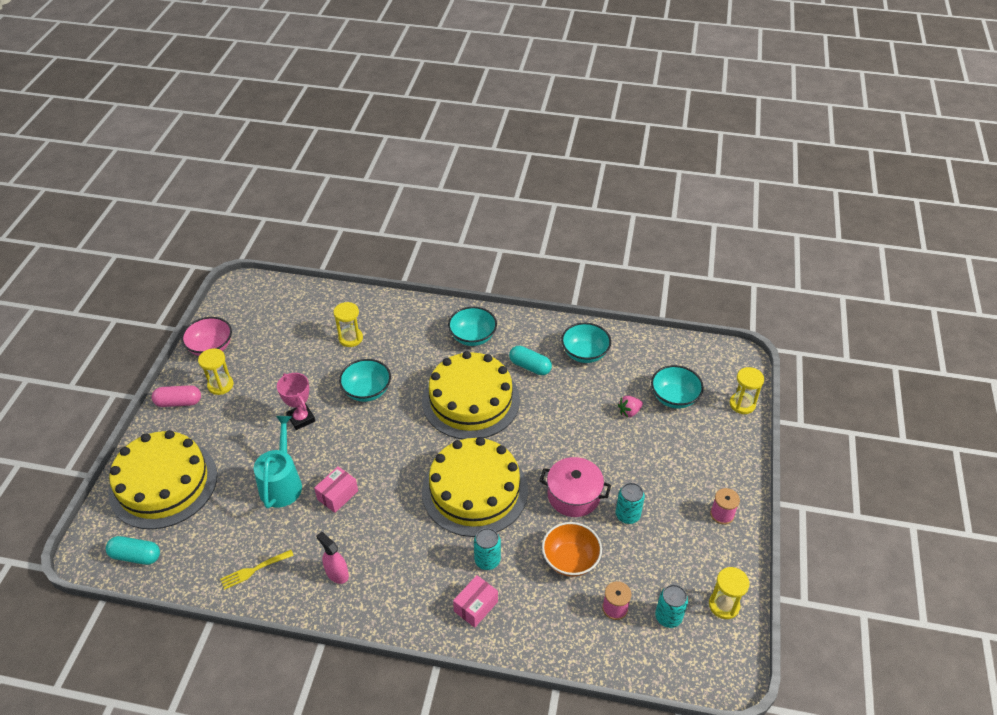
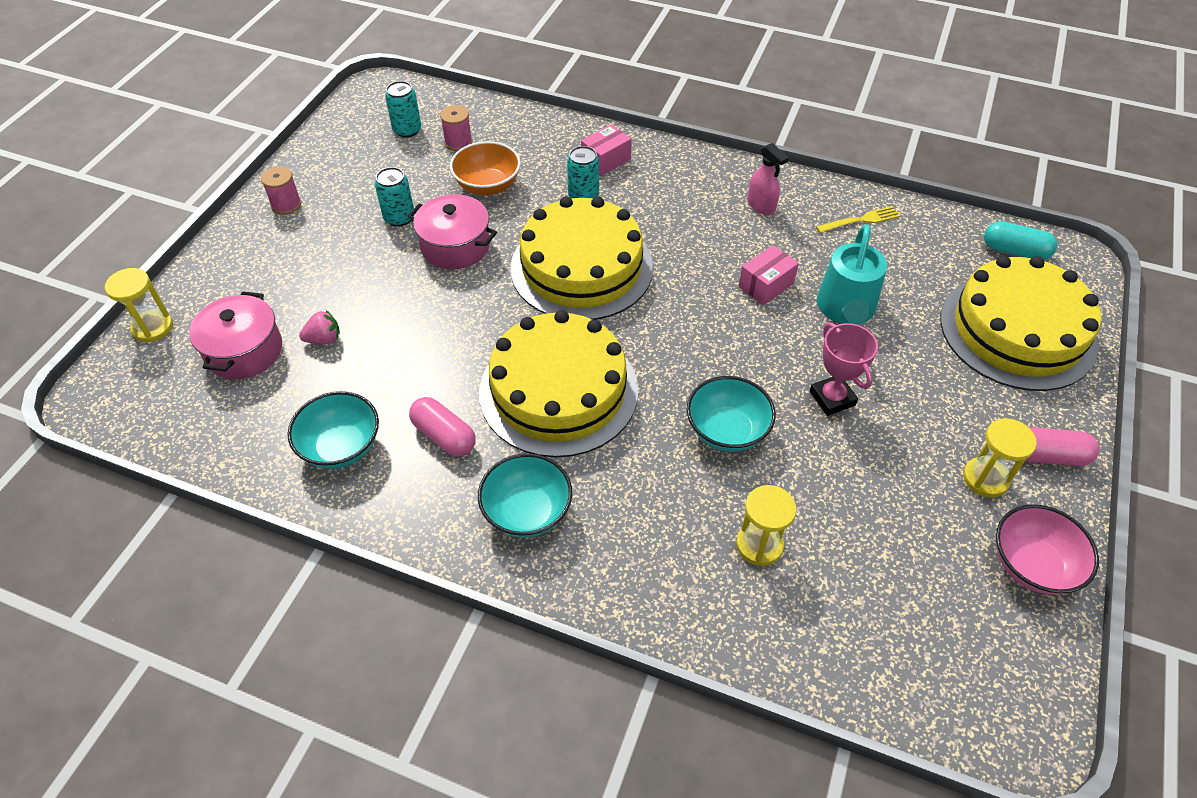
camera: 170 degrees left, 5 degrees up
turquoise capsule [509,346,552,375] -> pink capsule [409,397,476,457]
turquoise bowl [651,365,704,409] -> pink pot [189,291,282,379]
yellow hourglass [709,567,750,619] -> none

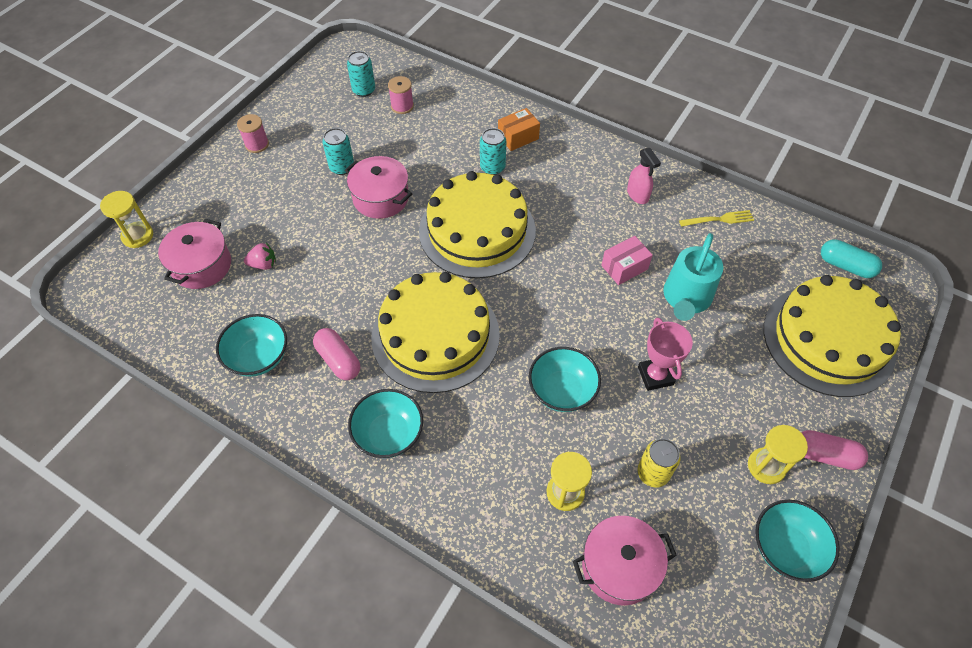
camera: 10 degrees right, 5 degrees up
orange bowl [450,141,521,195] -> none
pink box [581,124,632,176] -> orange box [498,108,540,151]
pink bowl [996,504,1099,595] -> turquoise bowl [755,500,840,582]
none -> pink pot [573,516,677,606]
none -> yellow can [637,438,681,488]

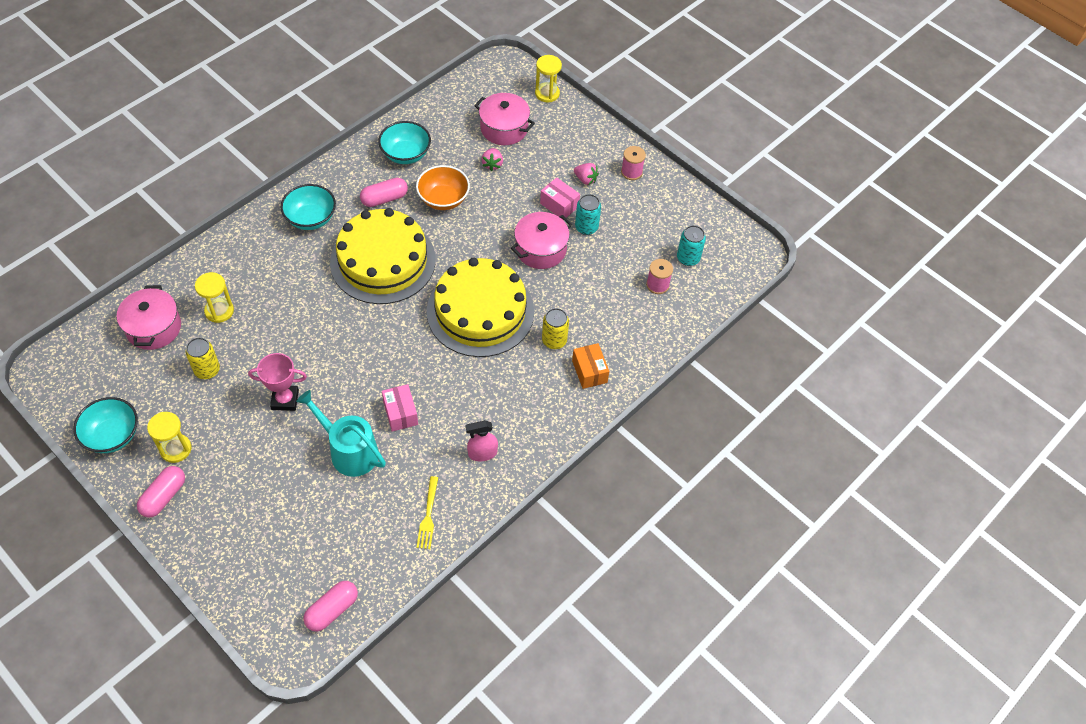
camera: 100 degrees right, 0 degrees up
turquoise can [480,128,506,175] -> yellow can [542,308,569,349]
turquoise bowl [529,347,601,412] -> none
yellow cake [764,275,901,397] -> none
turquoise capsule [821,239,882,278] -> pink capsule [303,581,358,631]
none -> orange bowl [416,165,470,210]
none -> pink box [540,178,580,220]
none -> pink strawberry [574,163,599,185]

